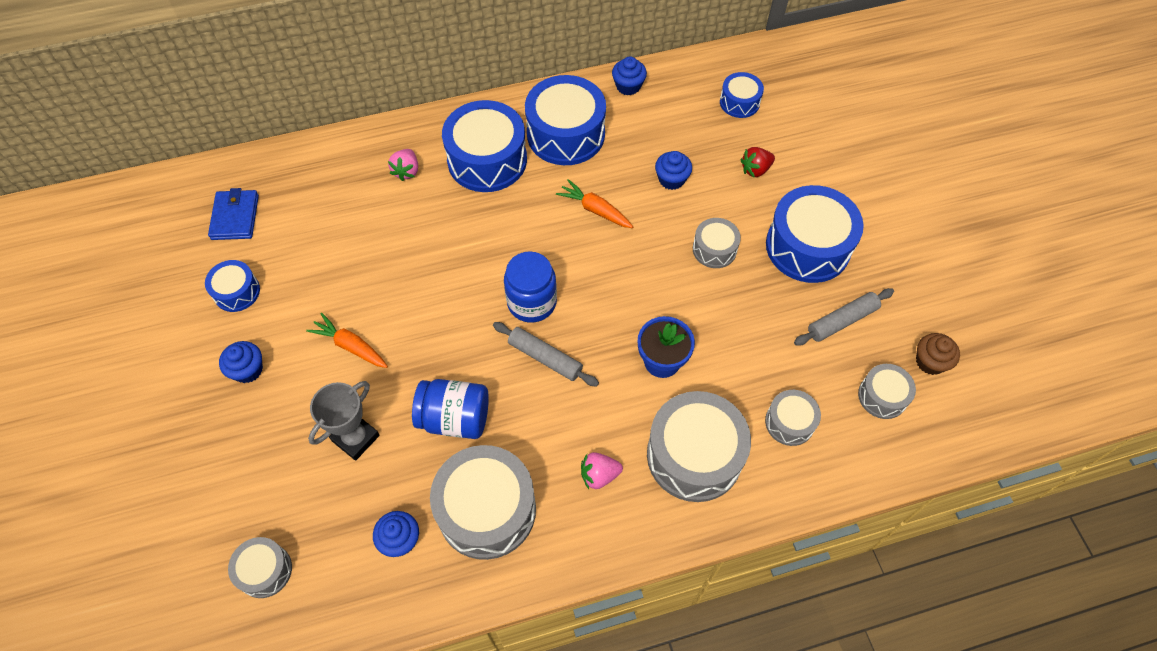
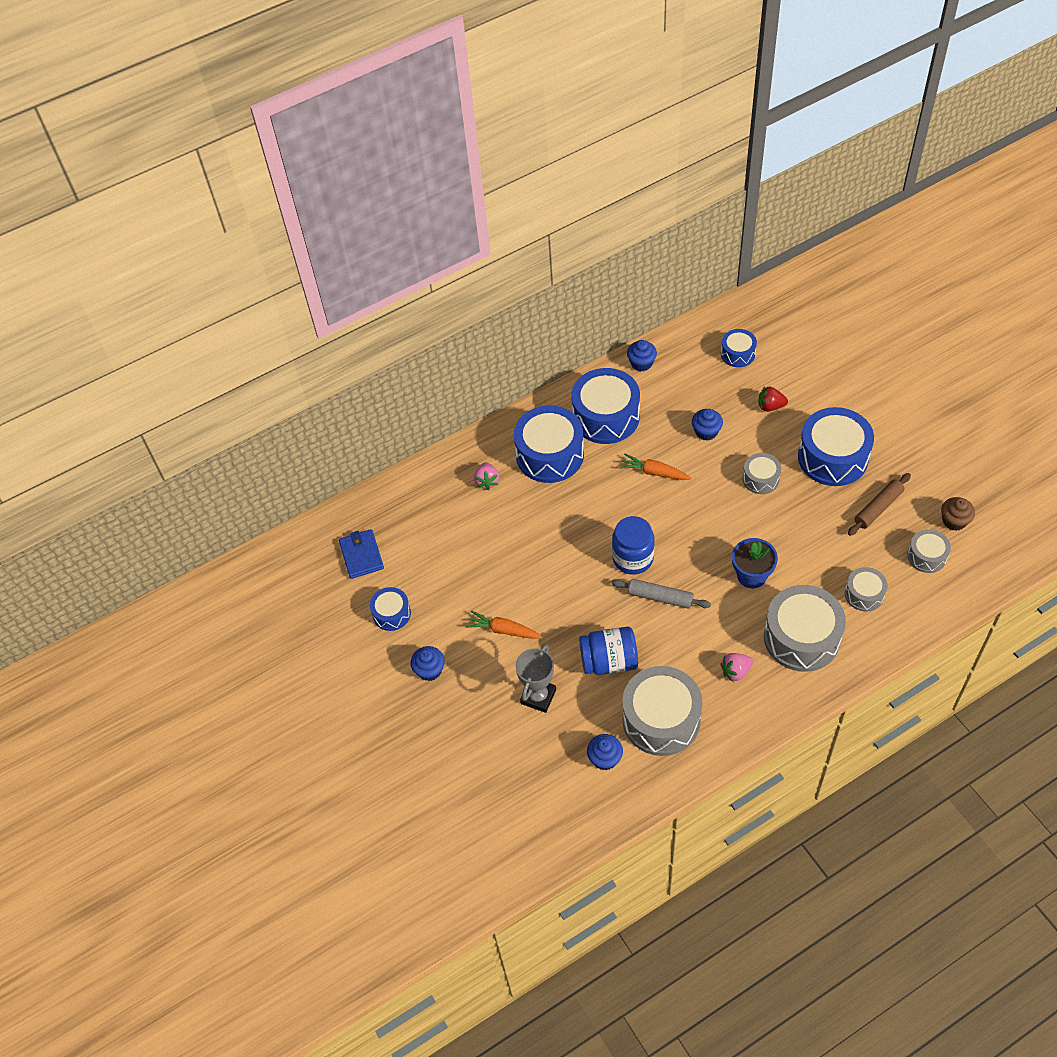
camera: 10 degrees left, 5 degrees down
grey drum [228,537,292,598] -> none
red strawberry [740,147,775,178] -> red strawberry turned 45 degrees clockwise [758,386,788,412]
grey rolling pin [794,288,894,346] -> brown rolling pin [848,473,911,536]

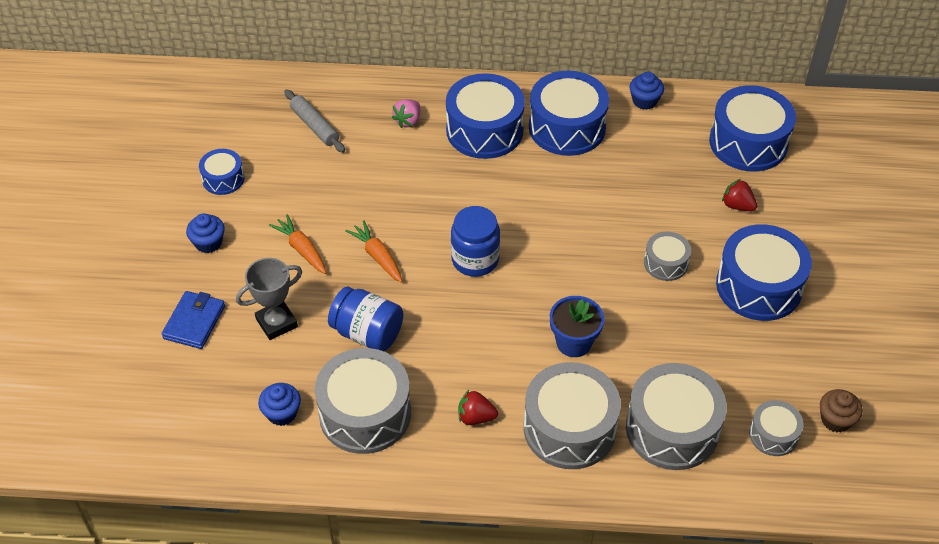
camera: 30 degrees right, 5 degrees down
blue wallet [339,529,384,579] -> blue wallet moved to [162,291,225,349]
grey rolling pin [611,579,711,609] -> grey rolling pin moved to [284,89,345,153]
orange carrot [619,453,691,480] -> orange carrot moved to [345,221,402,282]
blue cupcake [692,409,723,441] -> none
pink strawberry [720,653,753,682] -> red strawberry [458,390,498,425]
blue drum [721,329,757,367] -> blue drum [709,85,796,171], size x1.91
grey drum [845,567,888,612] -> grey drum [626,363,727,470], size x1.91
brown rolling pin [848,473,911,536] -> none

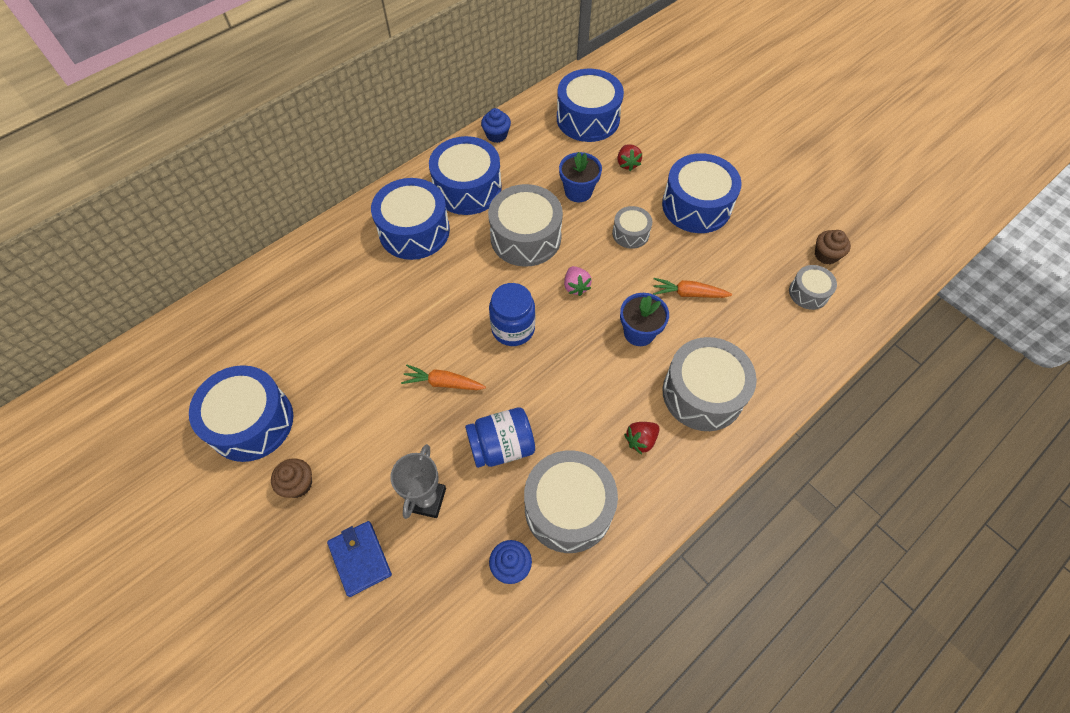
camera: 45 degrees left, 10 degrees up
blue cupcake [186,213,225,253] -> brown cupcake [271,458,312,498]
blue drum [199,149,244,195] -> blue drum [189,365,293,462], size x1.91
orange carrot [269,214,326,274] -> orange carrot moved to [653,278,732,298]
grey rolling pin [284,89,345,153] -> none
pink strawberry [391,99,420,128] -> pink strawberry moved to [564,266,592,296]
grey drum [626,363,727,470] -> grey drum moved to [488,184,563,267]
red strawberry [722,179,757,211] -> red strawberry turned 90 degrees counterclockwise [617,144,642,171]
none -> blue flower pot [559,152,602,202]

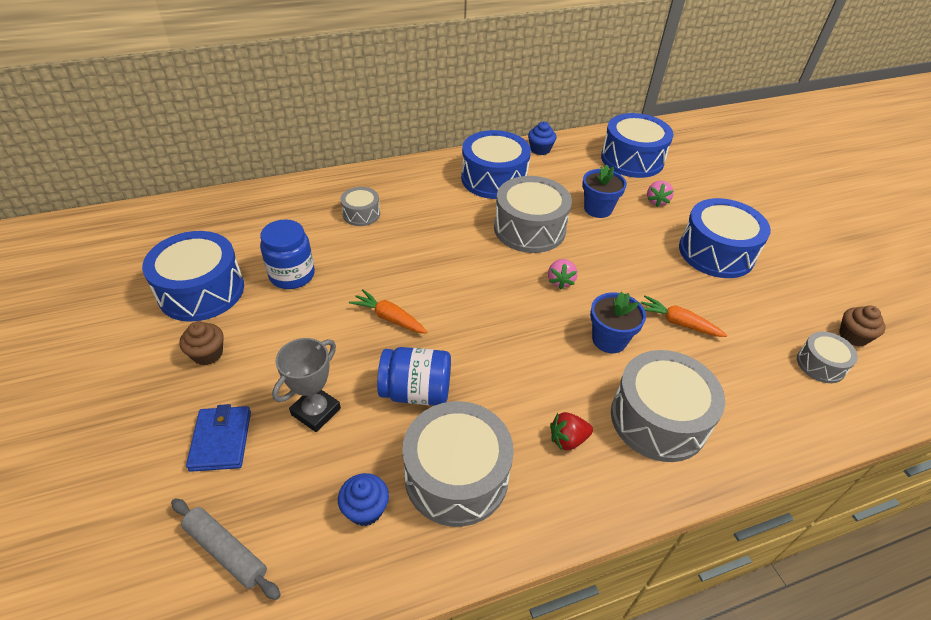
camera: 20 degrees right, 15 degrees down
blue drum [371,178,450,260] -> none
blue jar [489,283,535,346] -> blue jar moved to [260,219,315,289]
grey drum [612,206,652,249] -> grey drum moved to [340,187,380,226]
red strawberry [617,144,642,171] -> pink strawberry [647,181,674,207]
none -> grey rolling pin [171,498,280,600]

